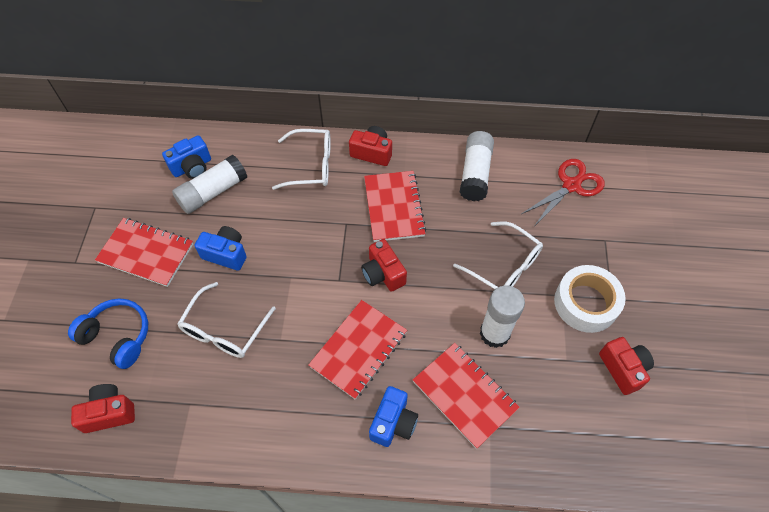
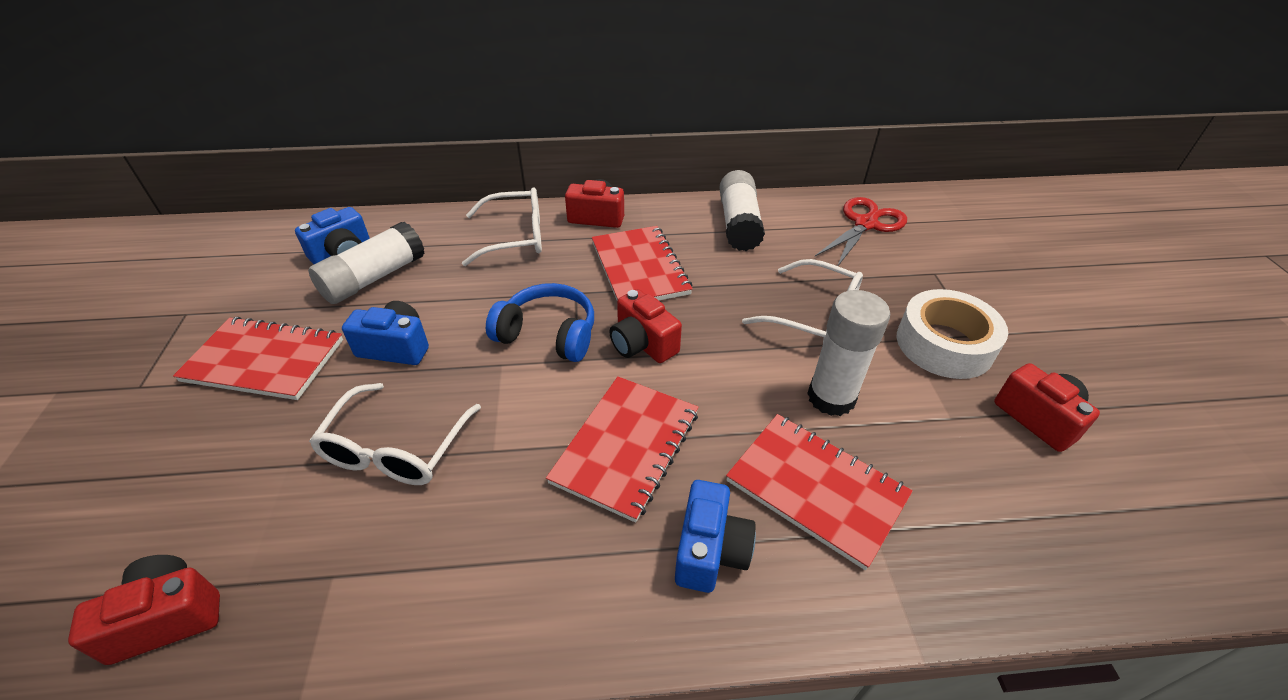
camera: 10 degrees left, 15 degrees down
blue headphones [68,298,148,369] -> blue headphones moved to [486,283,594,362]

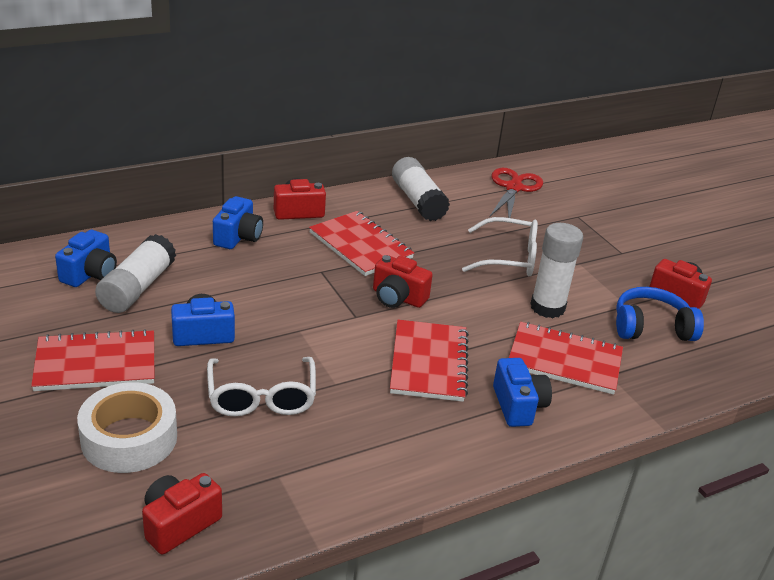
camera: 25 degrees left, 10 degrees down
white glasses [462,187,542,266] -> blue camera [213,196,263,249]
blue headphones [486,283,594,362] -> blue headphones moved to [616,287,704,341]
white tape [897,289,1008,379] -> white tape moved to [77,382,177,473]

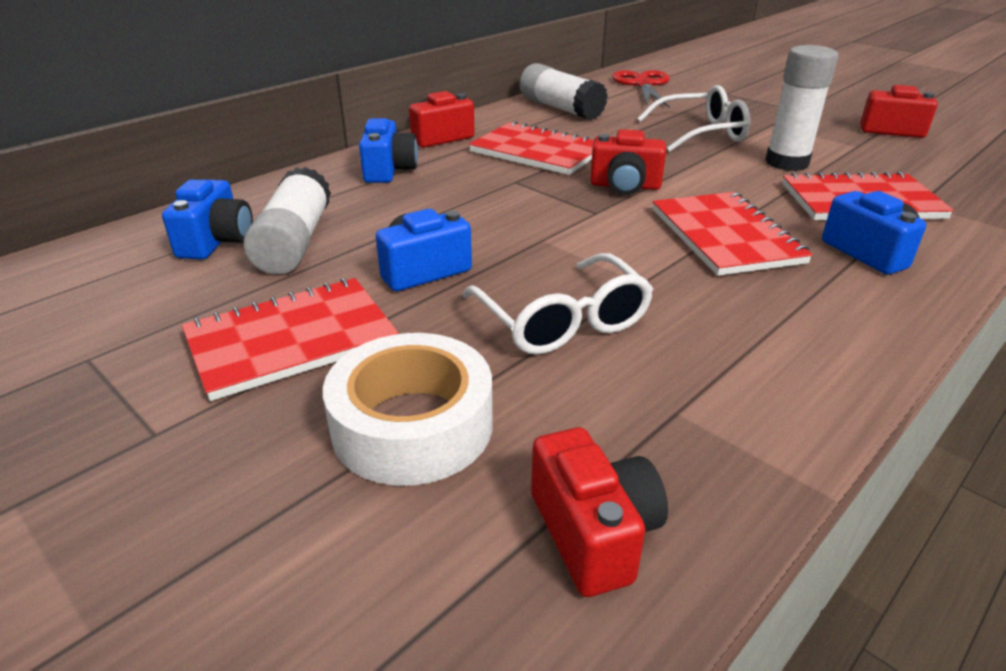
camera: 15 degrees left, 0 degrees up
red camera [142,473,222,555] -> red camera turned 135 degrees clockwise [531,427,668,597]
blue headphones [616,287,704,341] -> none

